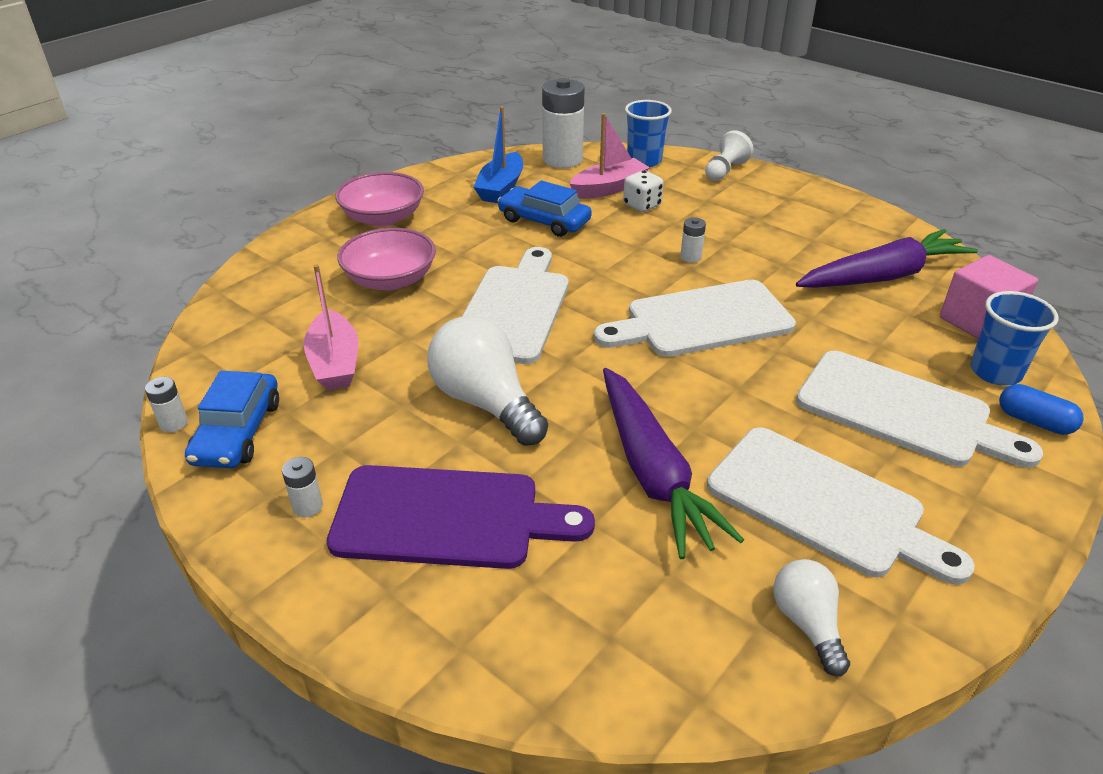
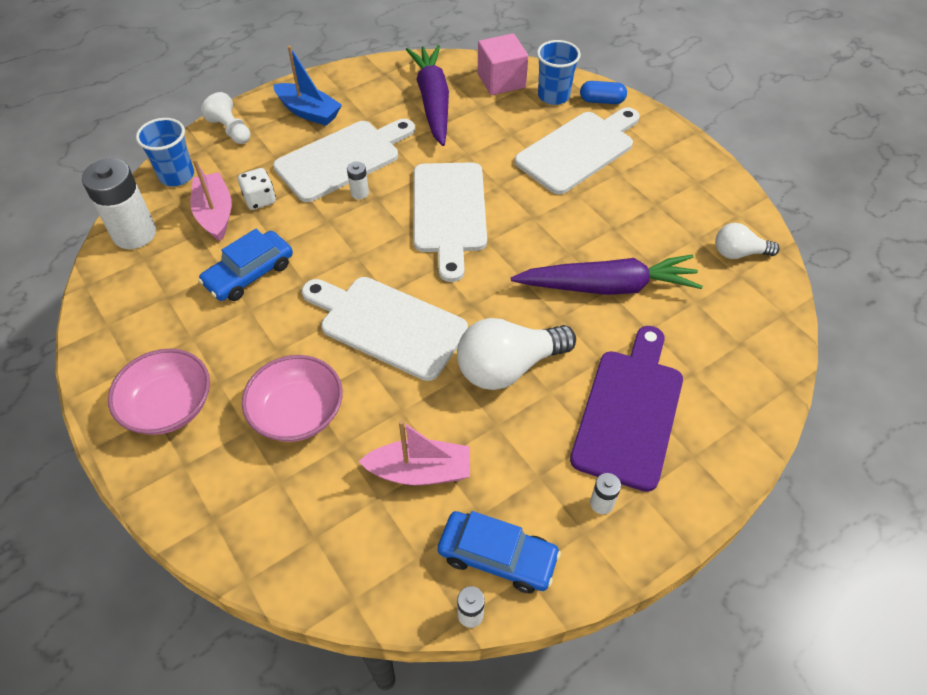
camera: 75 degrees left, 15 degrees up
blue boat [473,106,523,203] -> blue boat moved to [273,46,342,126]
white cutting board [707,427,975,585] -> white cutting board moved to [273,119,415,202]
blue capsule [999,384,1084,435] -> blue capsule turned 45 degrees clockwise [580,81,627,104]

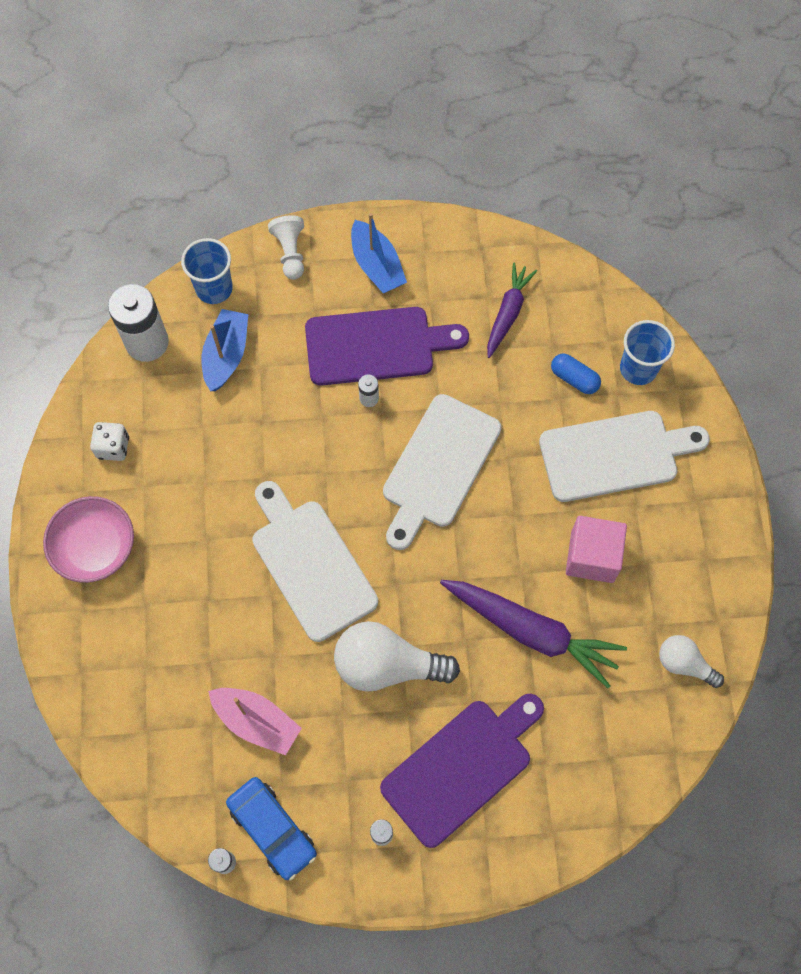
camera: 30 degrees right, 15 degrees up
pink boat [190,159,232,241] -> blue boat [202,309,248,391]
blue car [198,229,293,301] -> none
white dice [238,168,276,210] -> white dice moved to [90,422,129,461]
pink bowl [242,355,343,442] -> none
white cutting board [273,119,415,202] -> purple cutting board [305,307,469,386]
purple carrot [406,45,449,146] -> purple carrot [487,262,537,358], size x0.62
pink cube [478,33,528,95] -> pink cube moved to [566,516,627,583]
blue capsule [580,81,627,104] -> blue capsule moved to [551,353,601,394]

